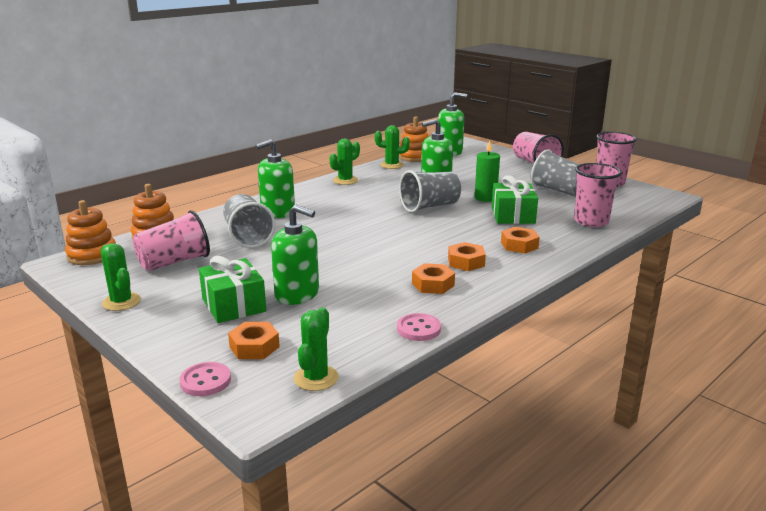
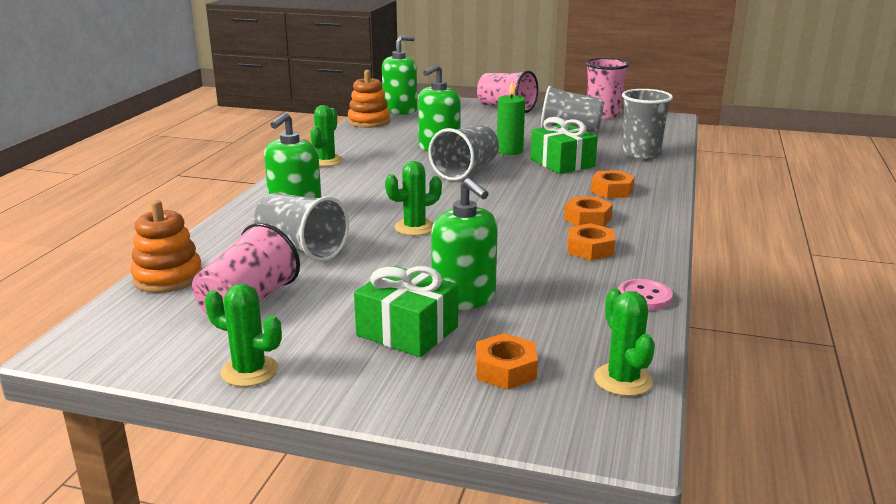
camera: 30 degrees left, 0 degrees up
orange stacking toy [65,200,116,265] -> none
pink button [180,362,231,396] -> none
green soap dispenser [271,205,319,305] -> green soap dispenser turned 60 degrees clockwise [431,178,498,310]
green cactus [375,125,410,169] -> green cactus moved to [385,161,442,236]
pink cup [574,163,622,227] -> grey cup [622,89,673,160]

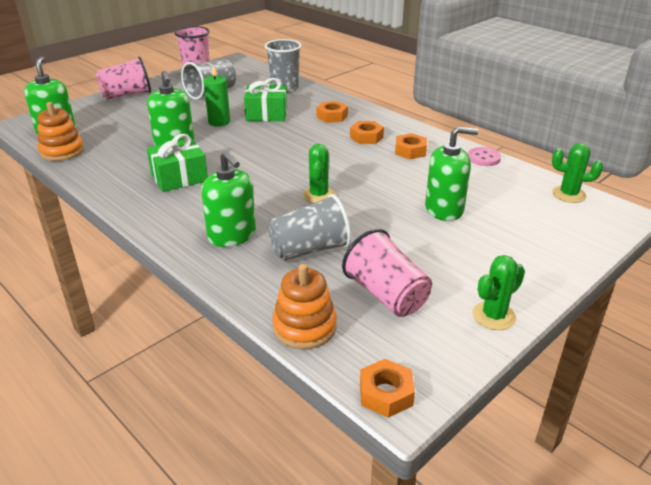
camera: 60 degrees left, 10 degrees up
green cactus [310,105,343,167] -> none
green gift [354,266,458,357] -> green gift moved to [147,134,208,192]
grey cup [428,124,499,181] -> none
orange nut [476,333,538,390] -> orange nut moved to [360,359,415,418]

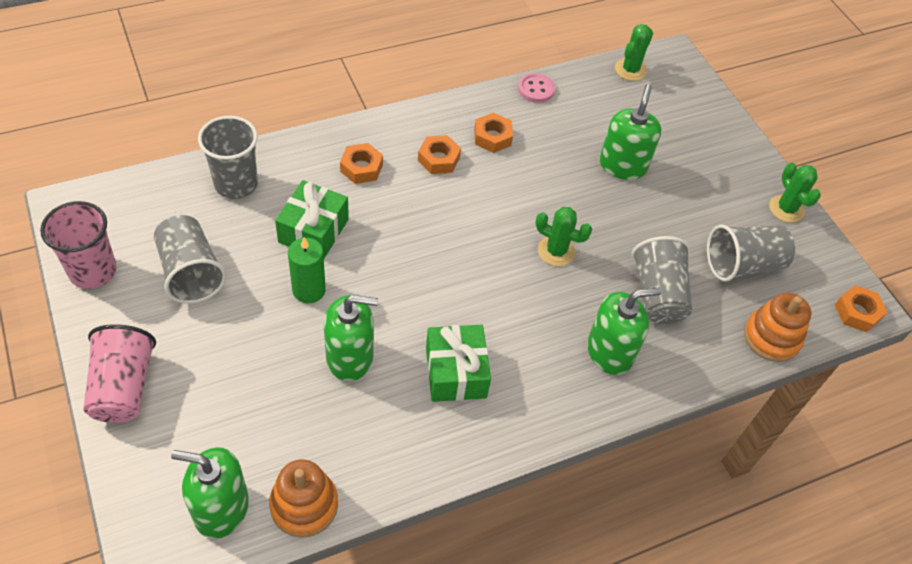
camera: 75 degrees left, 20 degrees up
pink cup [342,229,432,317] -> grey cup [707,225,795,282]

